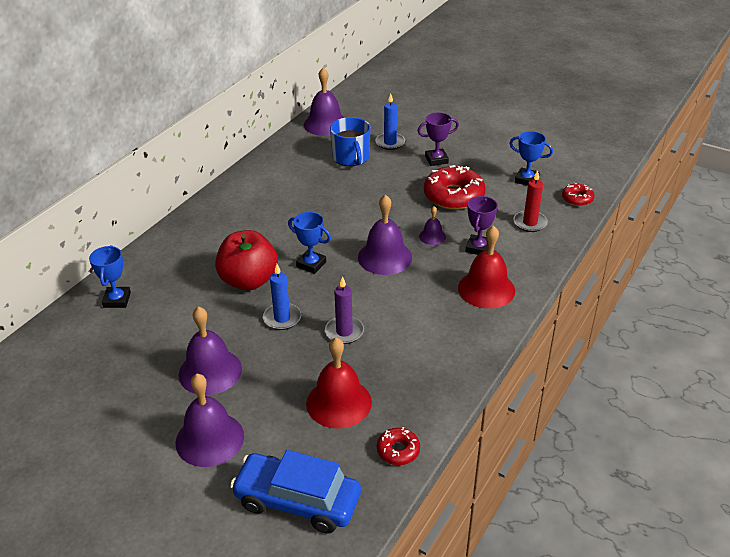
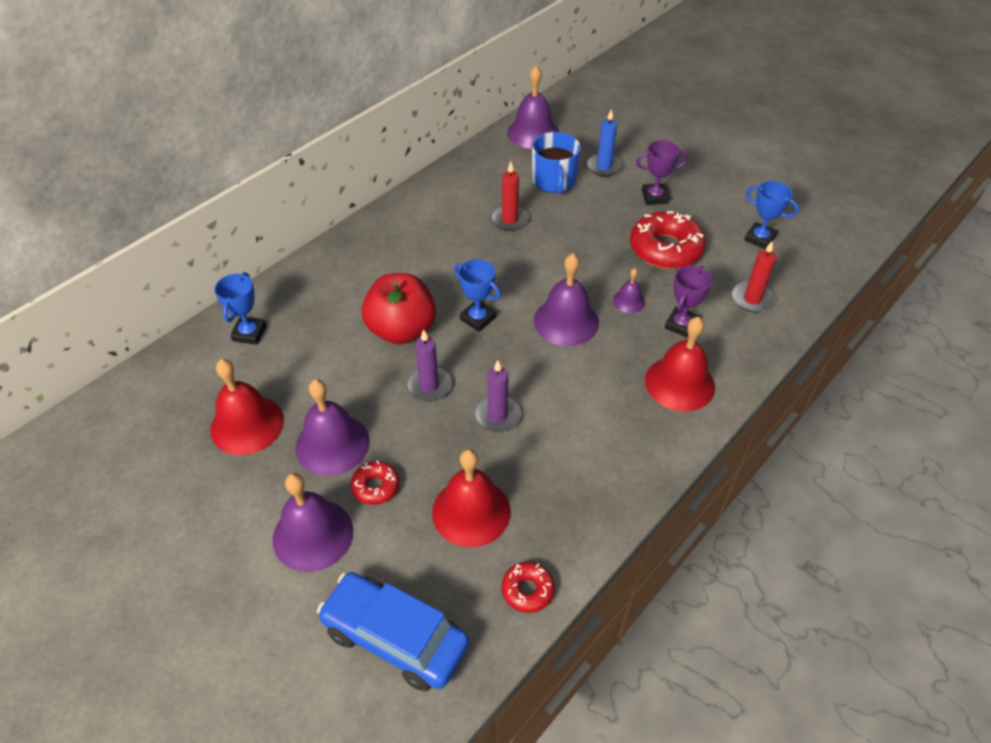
camera: 10 degrees right, 10 degrees up
blue candle [263,264,301,330] -> purple candle [406,329,452,402]
red donut [562,183,594,206] -> red donut moved to [351,461,399,505]
none -> red bell [210,359,284,455]
none -> red candle [491,162,529,231]

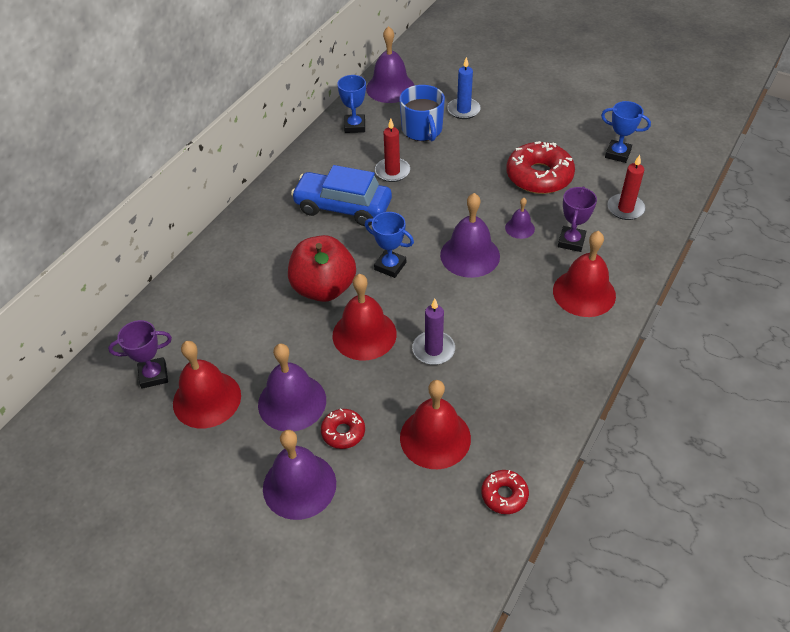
camera: 10 degrees left, 0 degrees up
blue trophy [214,272,266,345] -> blue trophy moved to [337,75,366,133]
blue car [317,572,469,691] -> blue car moved to [291,165,392,226]
purple candle [406,329,452,402] -> red bell [333,274,397,361]
purple trophy [636,140,688,205] -> purple trophy moved to [108,320,172,389]

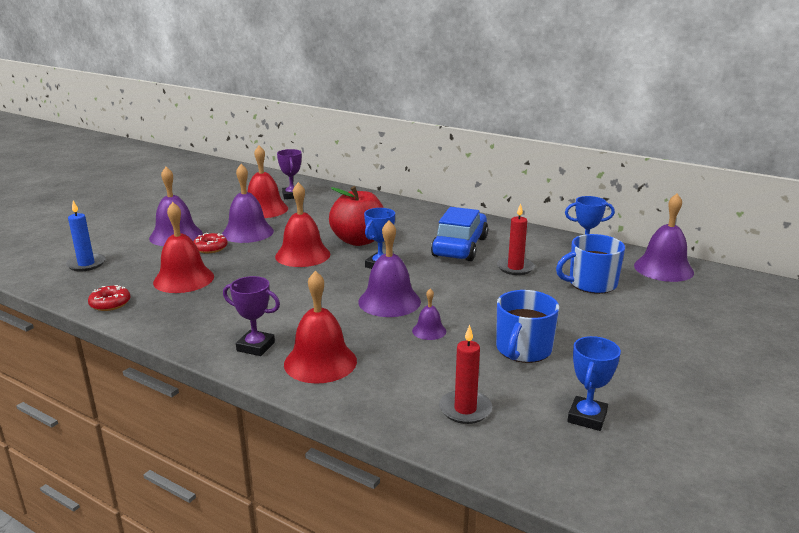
camera: 90 degrees right, 25 degrees down
purple candle [412,299,455,365] -> none
blue candle [447,57,481,119] -> blue candle moved to [66,201,106,271]
red donut [506,141,575,194] -> blue mug [496,290,559,363]
purple trophy [558,186,597,252] -> purple trophy moved to [223,276,280,356]

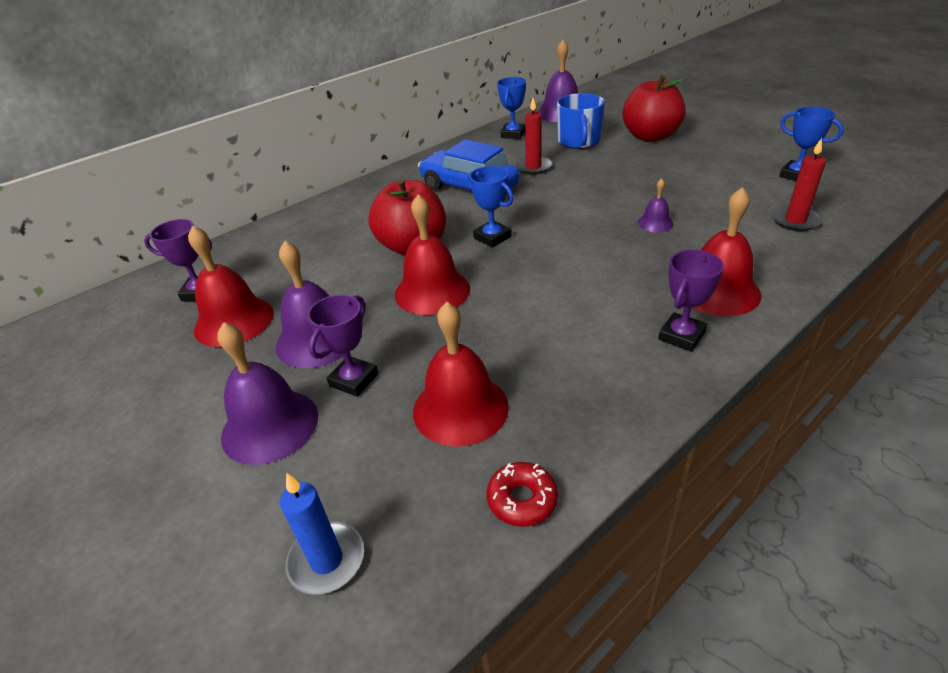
camera: 70 degrees left, 15 degrees up
red donut [193,233,228,253] -> purple trophy [308,295,378,397]
purple bell [358,221,421,317] -> none
blue mug [496,290,559,363] -> none
none -> red apple [622,75,686,142]

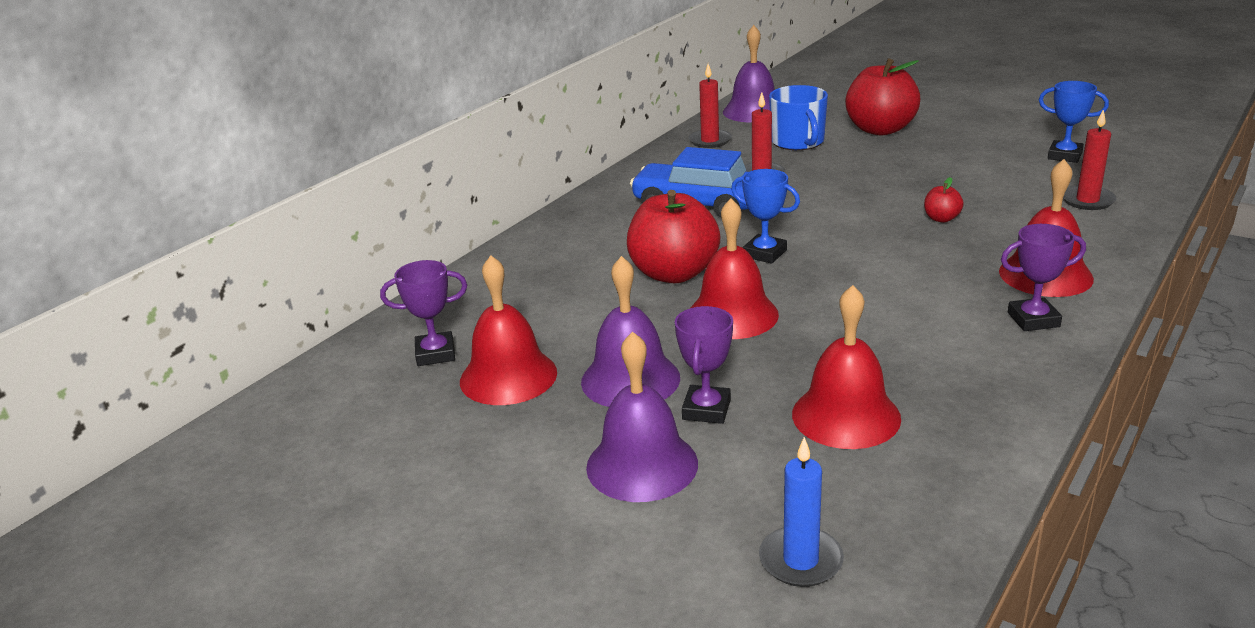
camera: 15 degrees left, 10 degrees down
red donut [486,462,558,527] -> none
blue trophy [497,77,526,139] -> red candle [688,64,732,148]
purple bell [638,178,673,233] -> red apple [924,177,964,223]
purple trophy [658,250,724,352] -> purple trophy turned 60 degrees clockwise [1001,224,1086,331]

